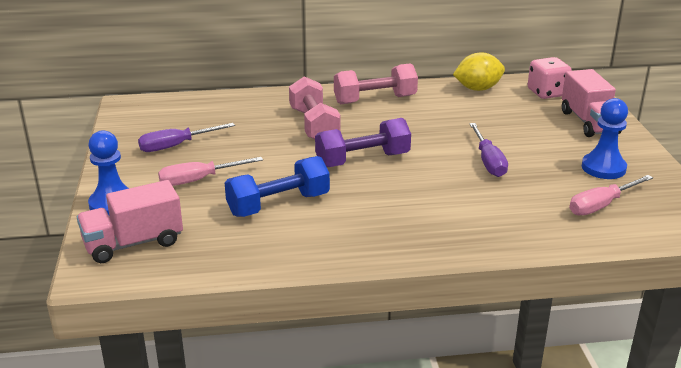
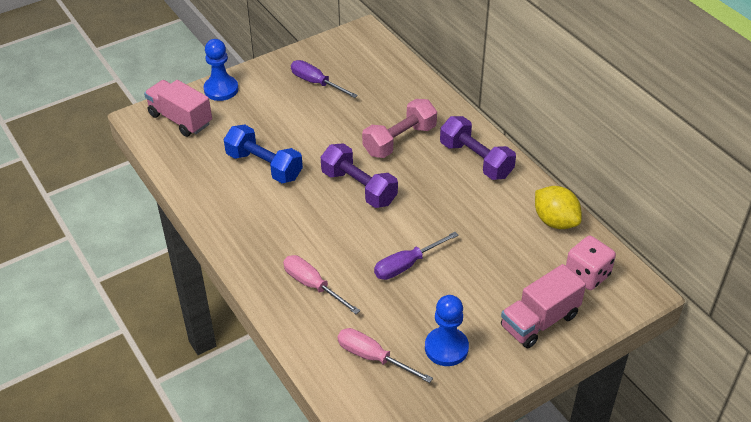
camera: 65 degrees right, 15 degrees up
pink screwdriver [158,157,263,186] -> pink screwdriver moved to [283,255,360,314]
pink dumbbell [334,63,418,104] -> purple dumbbell [440,116,516,180]

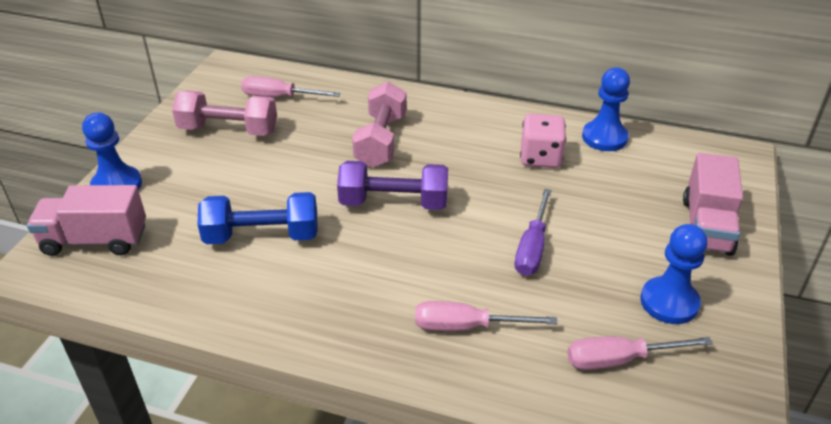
camera: 40 degrees left, 5 degrees down
purple screwdriver [291,60,358,98] -> pink dumbbell [172,91,277,136]
purple dumbbell [440,116,516,180] -> none
yellow lemon [535,186,582,229] -> blue pawn [582,67,630,151]
pink dice [566,236,616,290] -> pink dice moved to [520,114,566,168]
none -> pink screwdriver [241,76,341,97]

